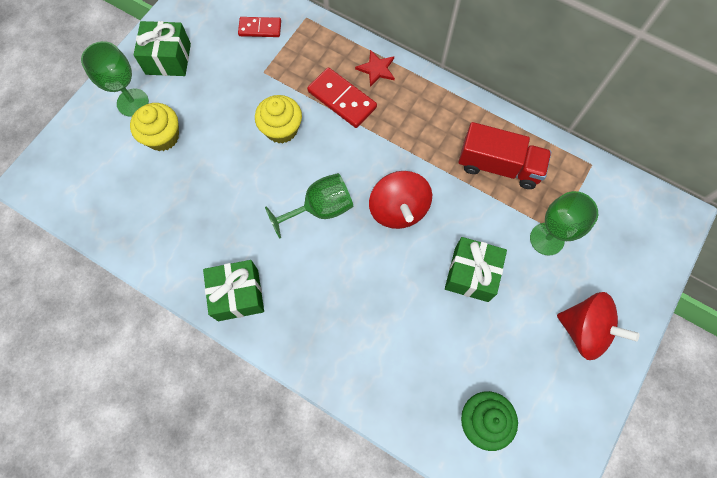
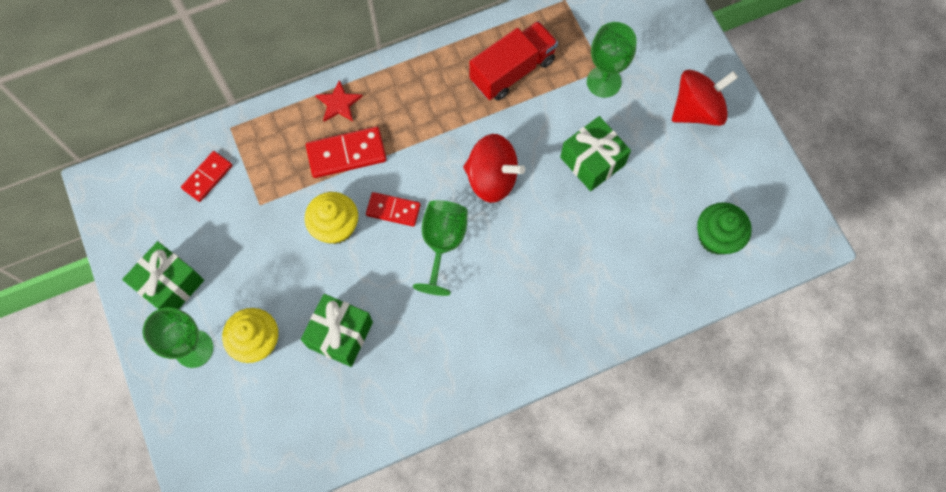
camera: 55 degrees left, 0 degrees up
green gift [203,260,264,321] -> green gift moved to [301,294,373,367]
none -> red domino [366,192,421,227]

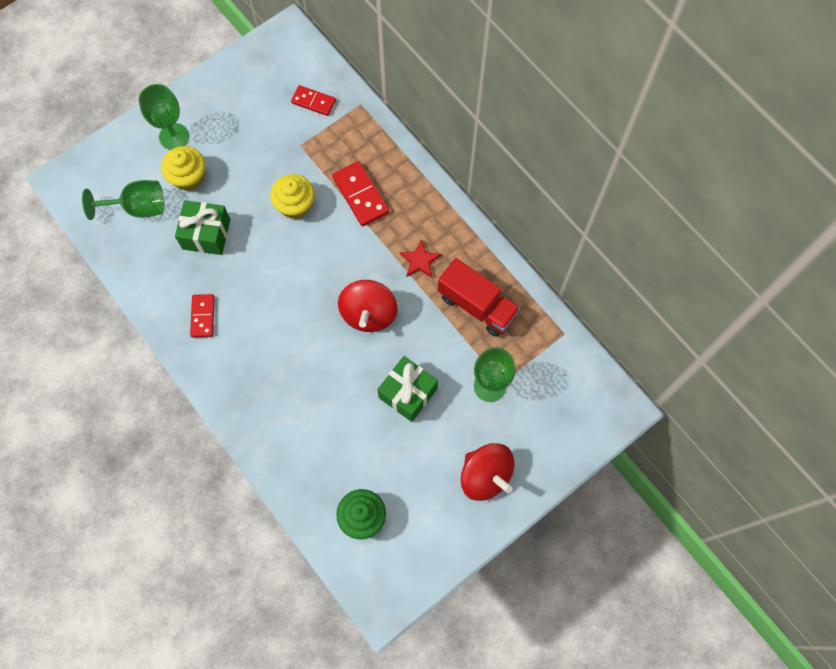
camera: 75 degrees right, 0 degrees up
green gift [122,241,204,309] -> none
red star [315,80,363,122] -> red star moved to [400,240,441,278]
red domino [366,192,421,227] -> red domino moved to [190,294,215,338]
green goblet [413,200,468,296] -> green goblet moved to [82,180,164,220]

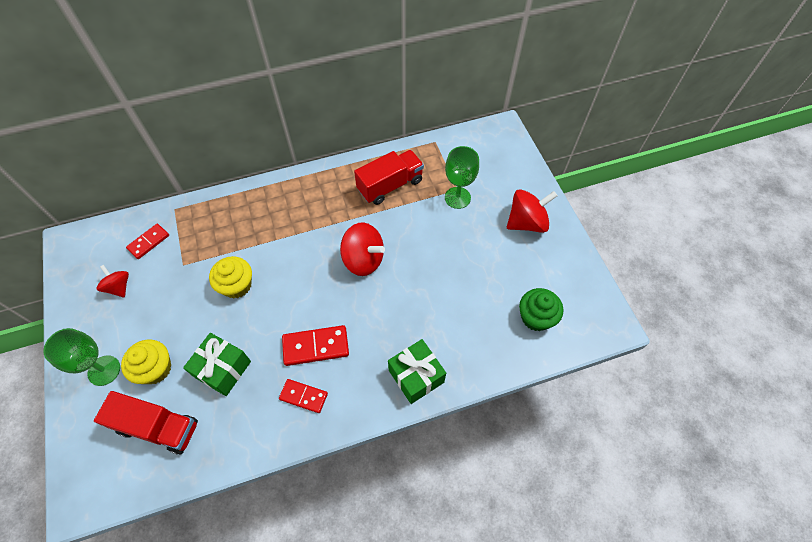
camera: 70 degrees left, 10 degrees down
green goblet [82,180,164,220] -> red truck [94,391,198,455]
red domino [332,161,389,226] -> red domino moved to [282,325,349,366]
green gift [377,356,438,422] -> green gift moved to [388,339,446,404]
red star [400,240,441,278] -> none
none -> red spinning top [97,265,129,297]

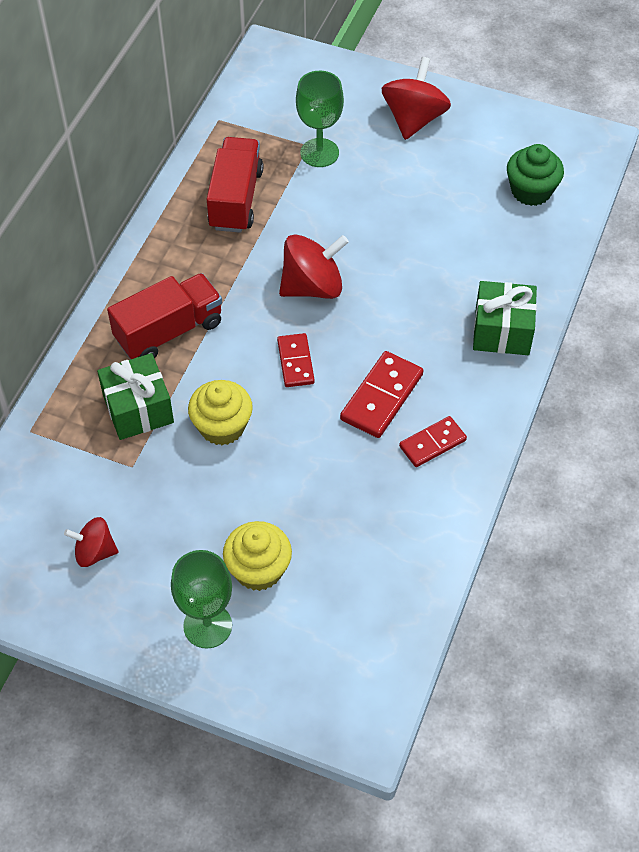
camera: 50 degrees left, 5 degrees down
red truck [94,391,198,455] -> red truck moved to [107,273,222,359]
red domino [126,224,169,259] -> red domino moved to [277,333,315,387]
green gift [183,333,251,396] -> green gift moved to [97,353,174,440]

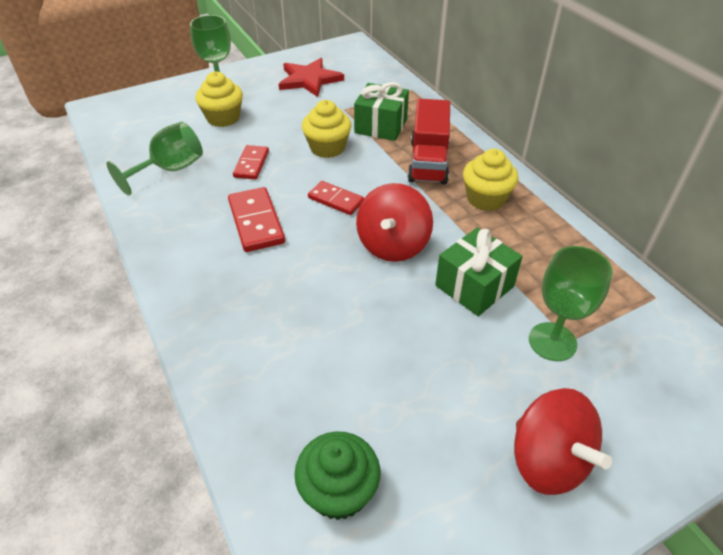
camera: 130 degrees right, 10 degrees down
red spinning top [64,517,119,567] -> red star [279,58,344,97]
red truck [207,137,263,233] -> none
red domino [399,416,467,467] -> red domino moved to [233,145,269,180]
green gift [473,281,537,355] -> green gift moved to [435,228,523,316]
none -> green goblet [107,122,203,195]
none -> yellow cupcake [463,149,519,211]

